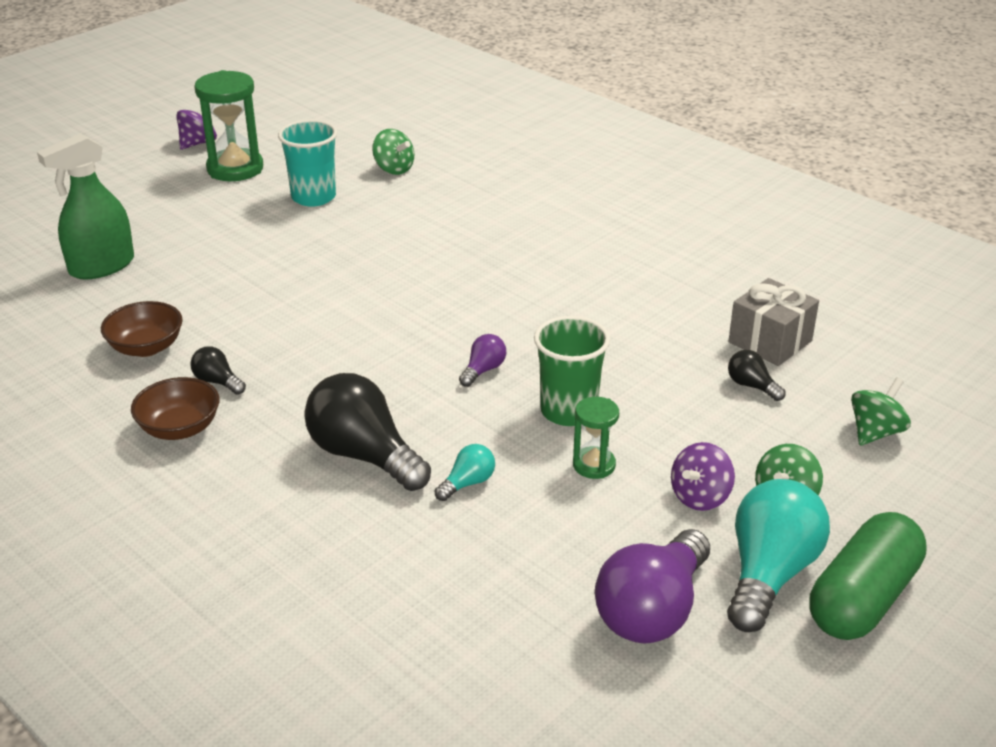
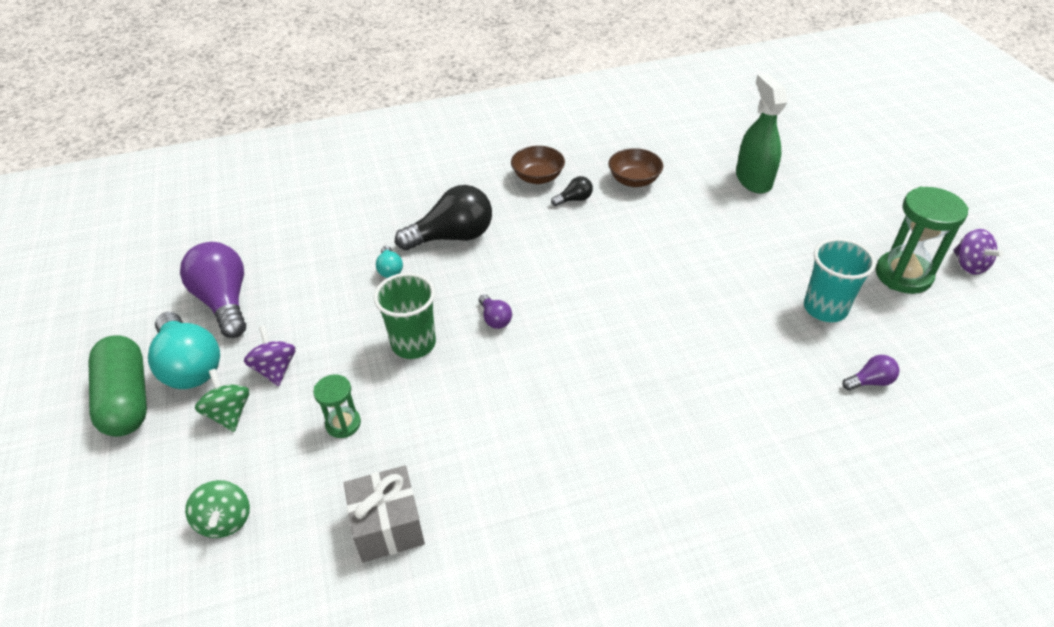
camera: 120 degrees right, 10 degrees up
green spinning top [372,129,414,175] -> purple light bulb [842,355,899,391]
green hourglass [573,397,619,479] -> green hourglass moved to [313,375,361,438]
black light bulb [728,350,785,401] -> none

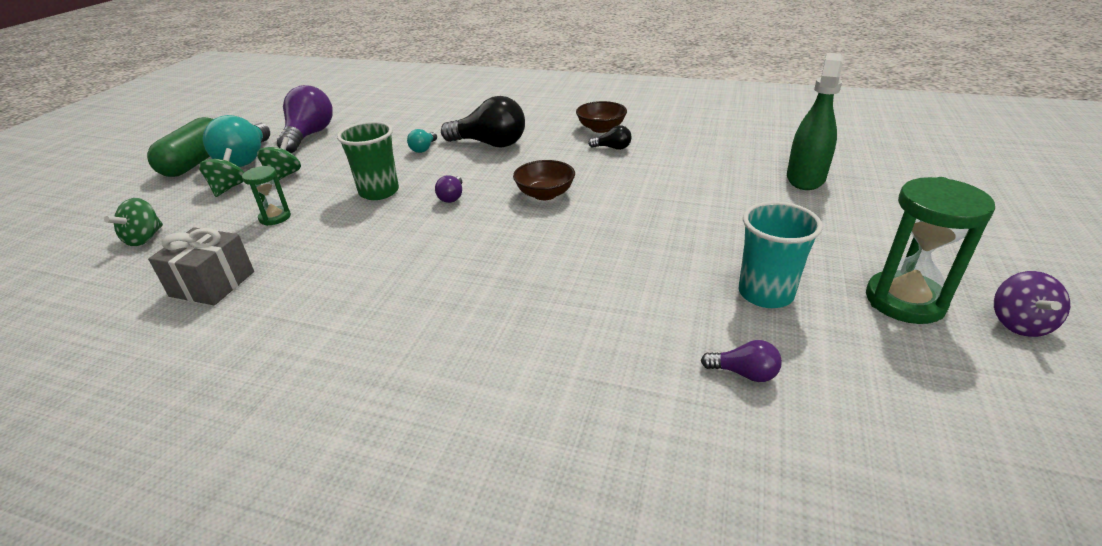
camera: 35 degrees right, 10 degrees down
purple spinning top [244,325,296,386] -> green spinning top [257,137,301,180]
brown bowl [608,148,663,187] -> brown bowl moved to [513,160,575,200]

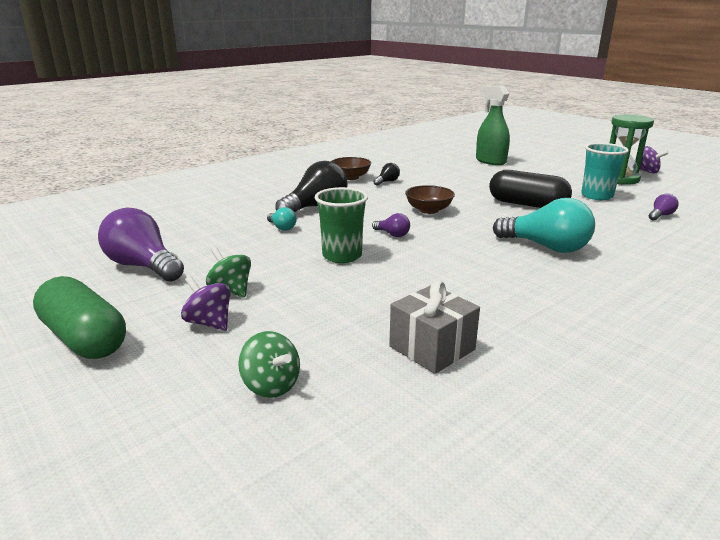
camera: 60 degrees left, 10 degrees down
green spinning top [199,148,244,197] -> purple spinning top [181,276,231,331]
turquoise light bulb [203,115,270,167] -> turquoise light bulb moved to [493,198,595,253]
green hourglass [242,166,291,226] -> none
none -> black capsule [489,170,572,208]

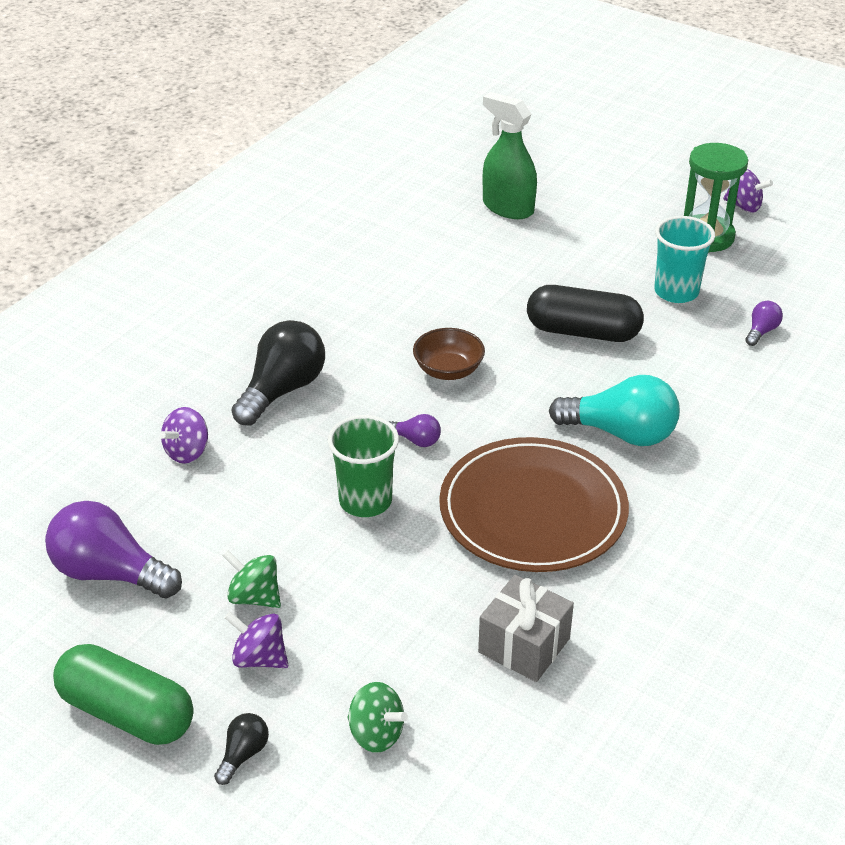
camera: 15 degrees left, 15 degrees up
turquoise light bulb [267,207,297,231] -> none
brown bowl [331,157,371,180] -> none
black light bulb [373,163,400,186] -> black light bulb moved to [214,713,269,785]
none -> purple spinning top [160,407,208,464]
none -> brown plate [439,437,629,572]

